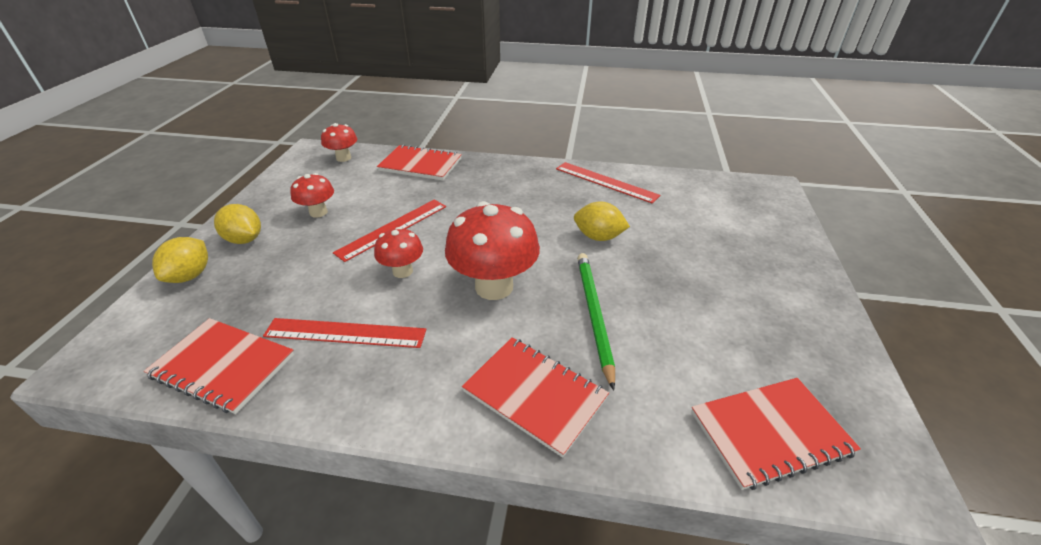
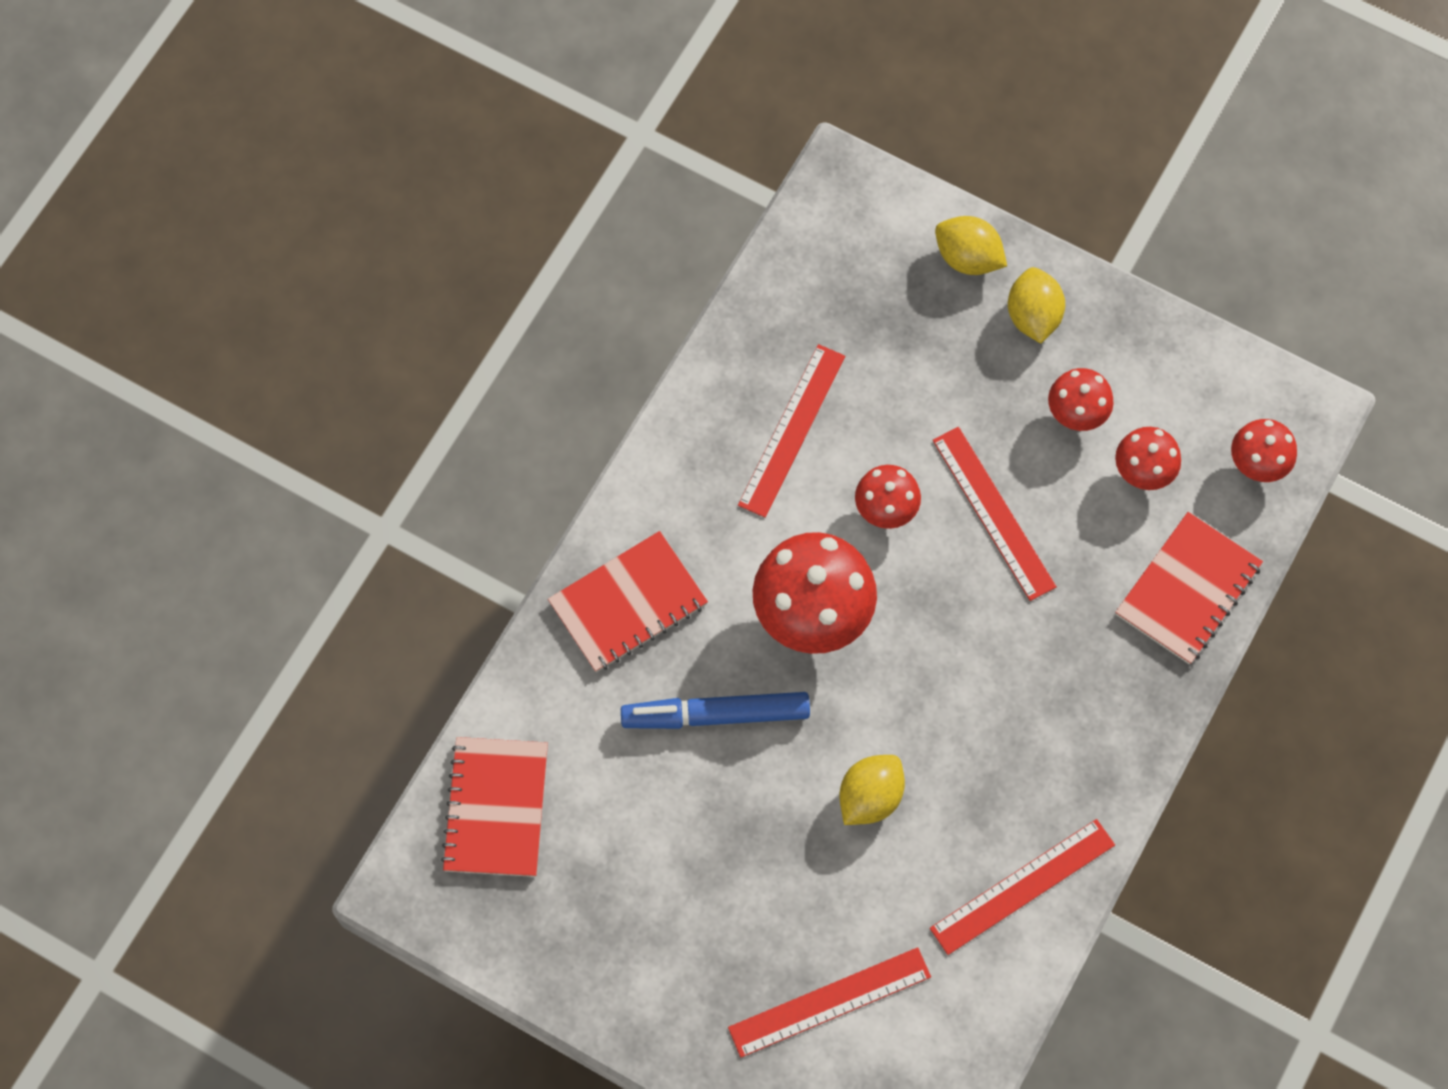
camera: 110 degrees right, 30 degrees up
red notebook [144,318,294,414] -> none
yellow lemon [214,204,261,244] -> yellow lemon turned 60 degrees counterclockwise [1008,267,1065,343]
green pencil [577,253,615,391] -> blue marker [621,692,810,729]
none -> red ruler [728,947,931,1058]
none -> red mushroom [1115,427,1181,490]

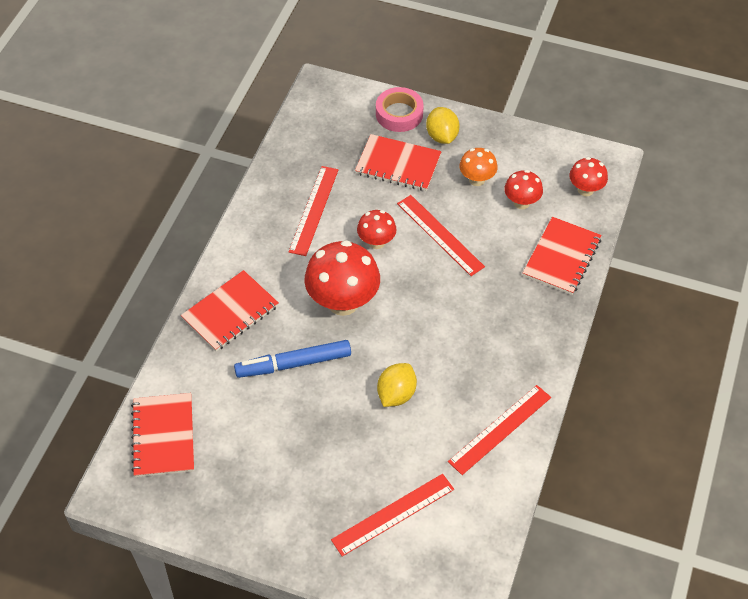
camera: 10 degrees left, 15 degrees down
yellow lemon [935,216,1007,275] -> pink tape [376,87,424,132]
red mushroom [1048,368,1114,431] -> orange mushroom [459,148,498,186]
none -> red notebook [355,134,442,191]

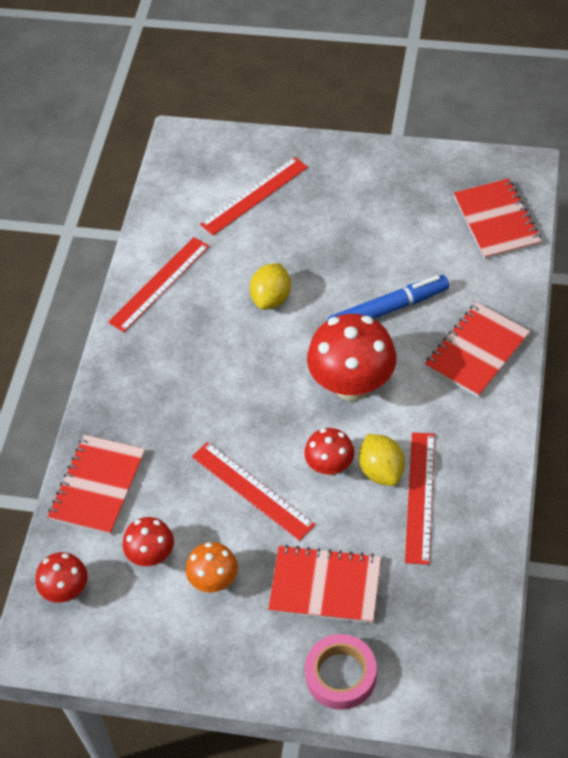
camera: 175 degrees right, 0 degrees up
yellow lemon [426,107,460,144] -> yellow lemon moved to [359,434,405,486]

